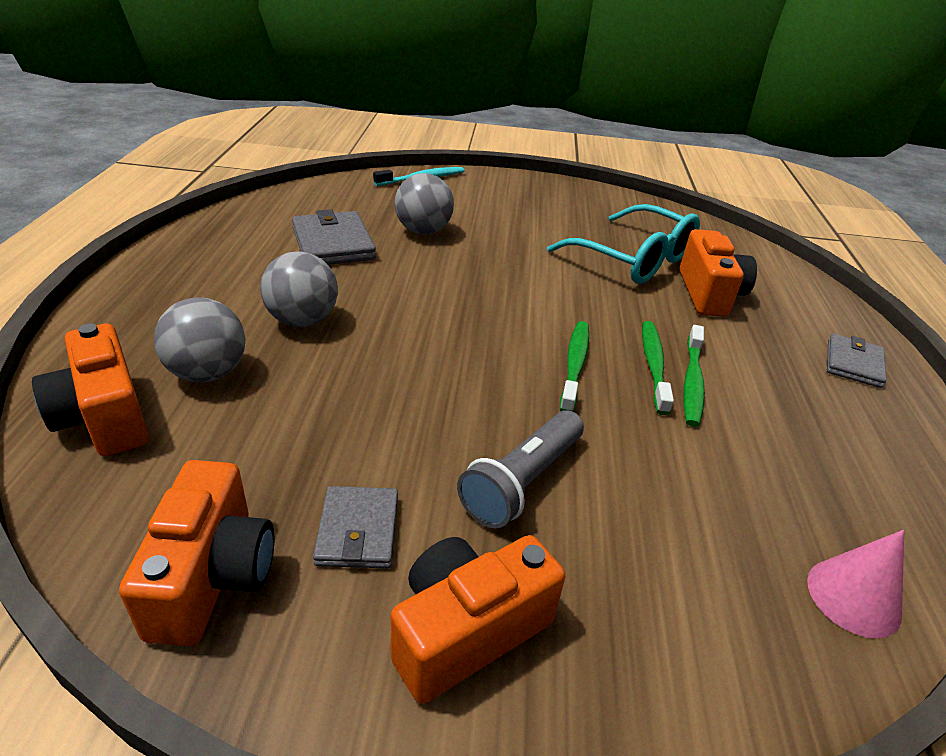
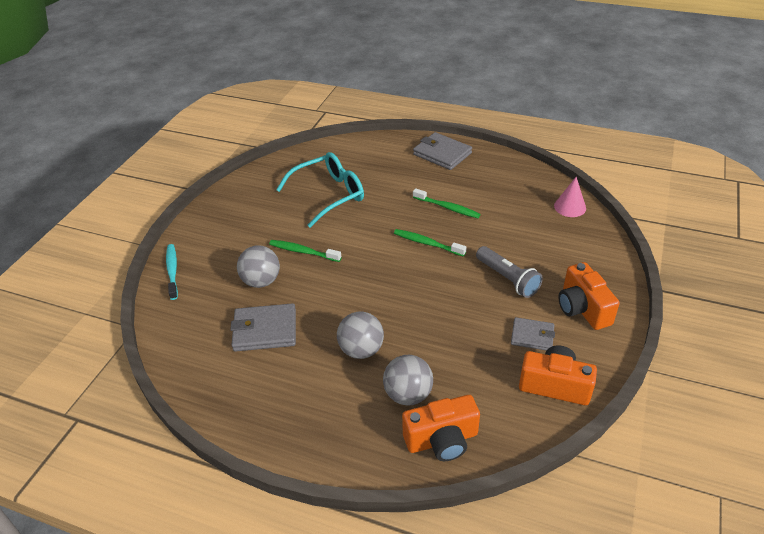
camera: 70 degrees left, 5 degrees up
green toothbrush [642,321,674,415] -> green toothbrush moved to [269,240,341,262]
orange camera [679,229,757,317] -> none
grey wallet [827,333,887,388] -> grey wallet [413,132,472,170], size x1.57

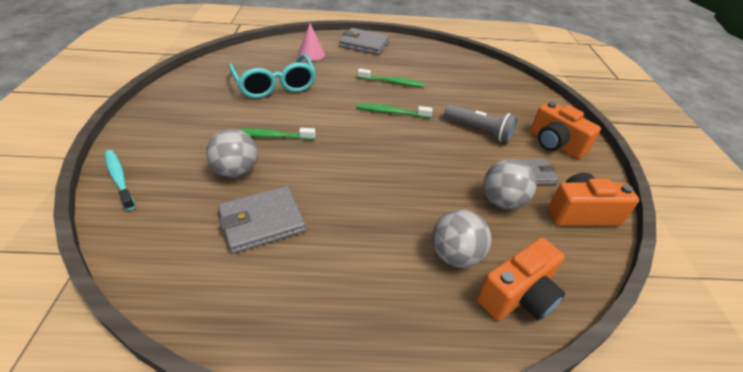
camera: 25 degrees left, 0 degrees up
turquoise glasses [276,152,364,228] -> turquoise glasses turned 120 degrees clockwise [229,54,316,98]
grey ball [337,312,384,359] -> grey ball moved to [483,159,536,210]
pink cone [554,177,586,217] -> pink cone moved to [298,23,325,61]

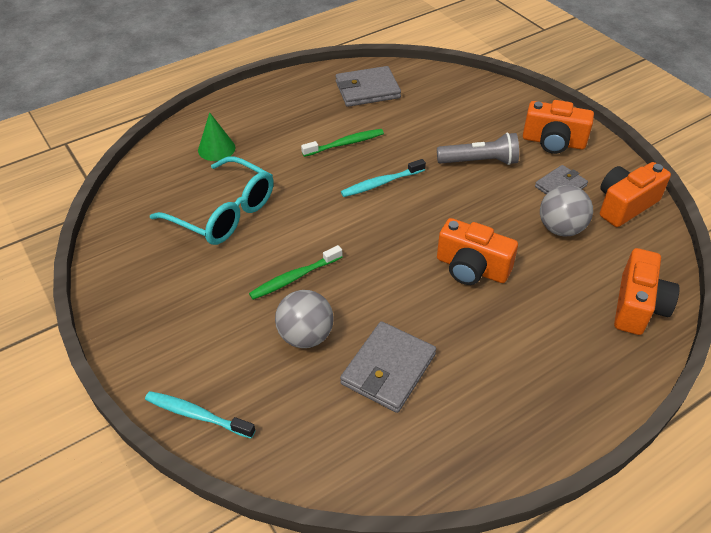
camera: 30 degrees left, 5 degrees up
pink cone [298,23,325,61] -> green cone [198,112,235,161]
grey wallet [339,28,389,55] -> grey wallet moved to [335,66,401,107]
green toothbrush [356,104,432,118] -> turquoise toothbrush [341,159,426,197]
grey ball [432,209,492,268] -> none
none -> orange camera [437,218,518,285]

